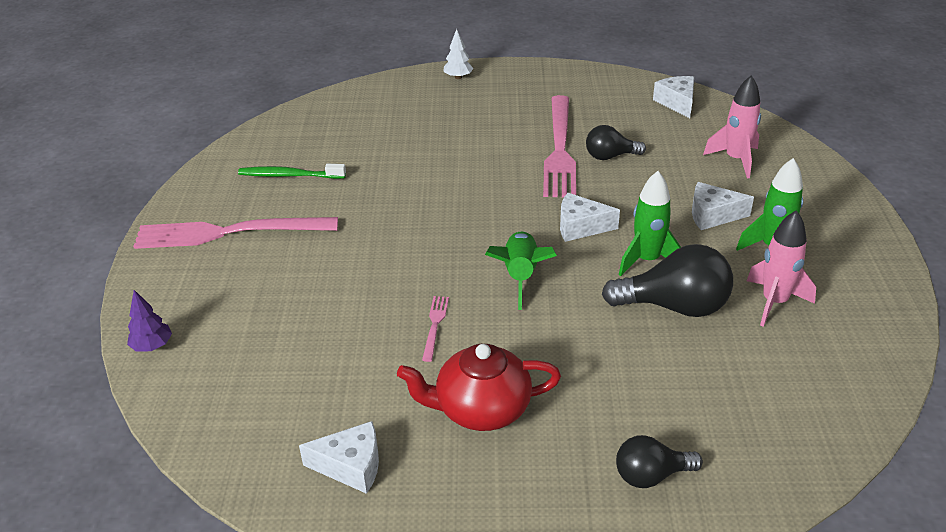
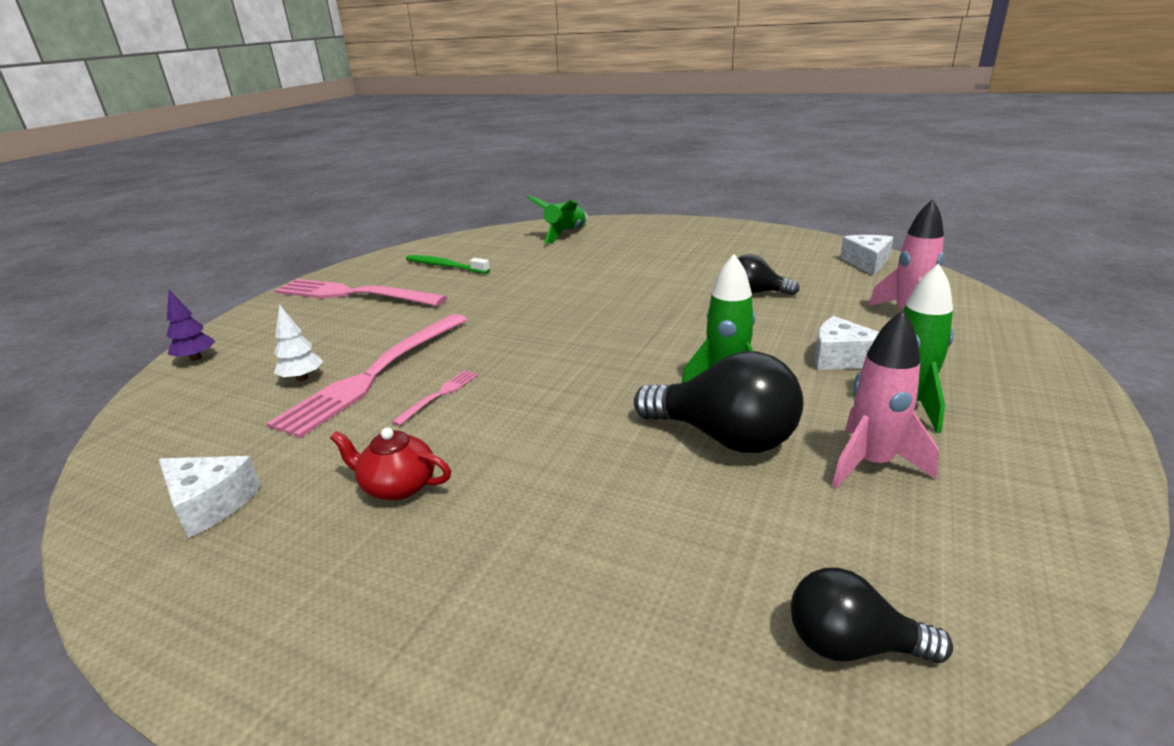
camera: 25 degrees right, 10 degrees down
red teapot [397,344,561,431] -> red teapot [330,427,451,501], size x0.62
white tree [444,29,474,79] -> white tree moved to [274,304,323,381]
green rocket [485,231,557,310] -> green rocket moved to [526,196,588,244]
pink fork [543,95,576,197] -> pink fork moved to [266,314,467,438]
white cheese [560,193,620,242] -> none
black light bulb [616,435,703,488] -> black light bulb moved to [791,567,953,663]

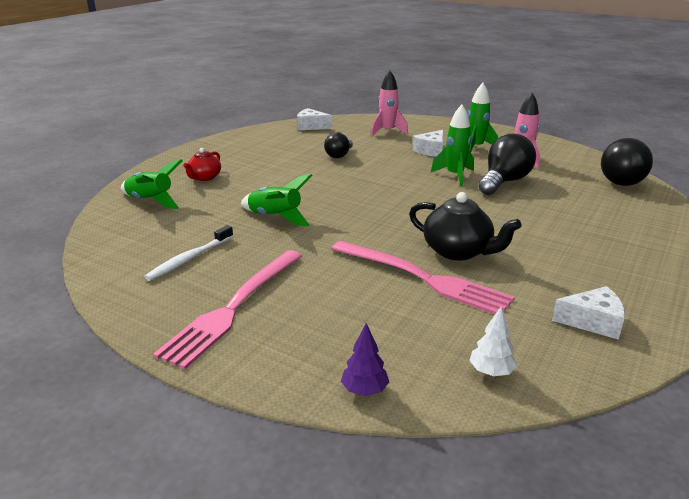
camera: 85 degrees left, 0 degrees up
white cheese [159,456,261,538] -> white cheese turned 60 degrees clockwise [552,286,625,340]
white tree [274,304,323,381] -> white tree moved to [469,306,517,376]
red teapot [330,427,451,501] -> red teapot moved to [183,148,221,181]
pink fork [392,370,478,426] -> black teapot [409,192,521,261]
green toothbrush [406,255,490,274] -> white toothbrush [144,225,233,281]
black light bulb [791,567,953,663] -> black light bulb [601,138,653,186], size x1.67
none -> green rocket [241,174,313,226]

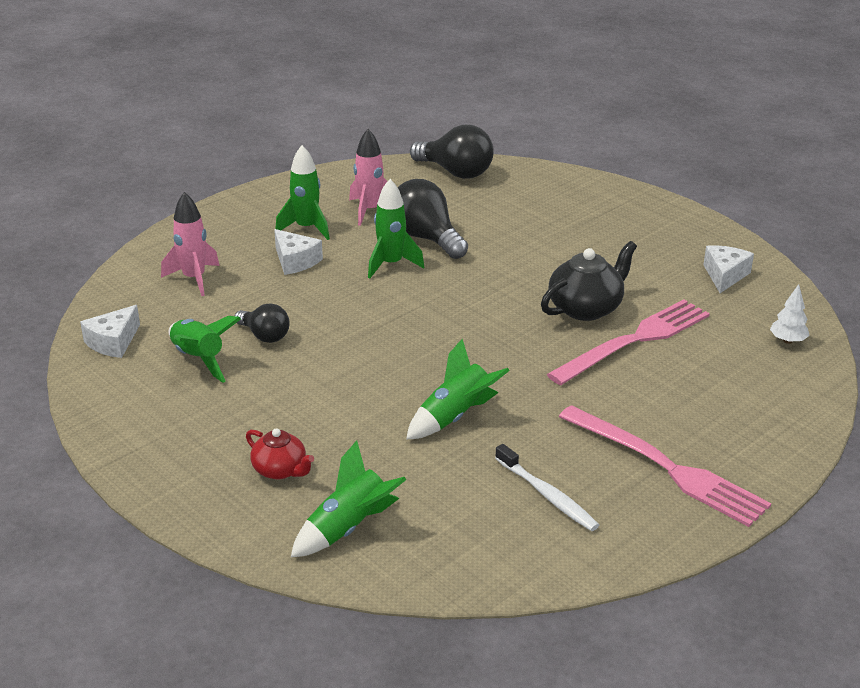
camera: 75 degrees left, 5 degrees up
purple tree [341,323,389,396] -> none
none -> green rocket [169,316,241,383]

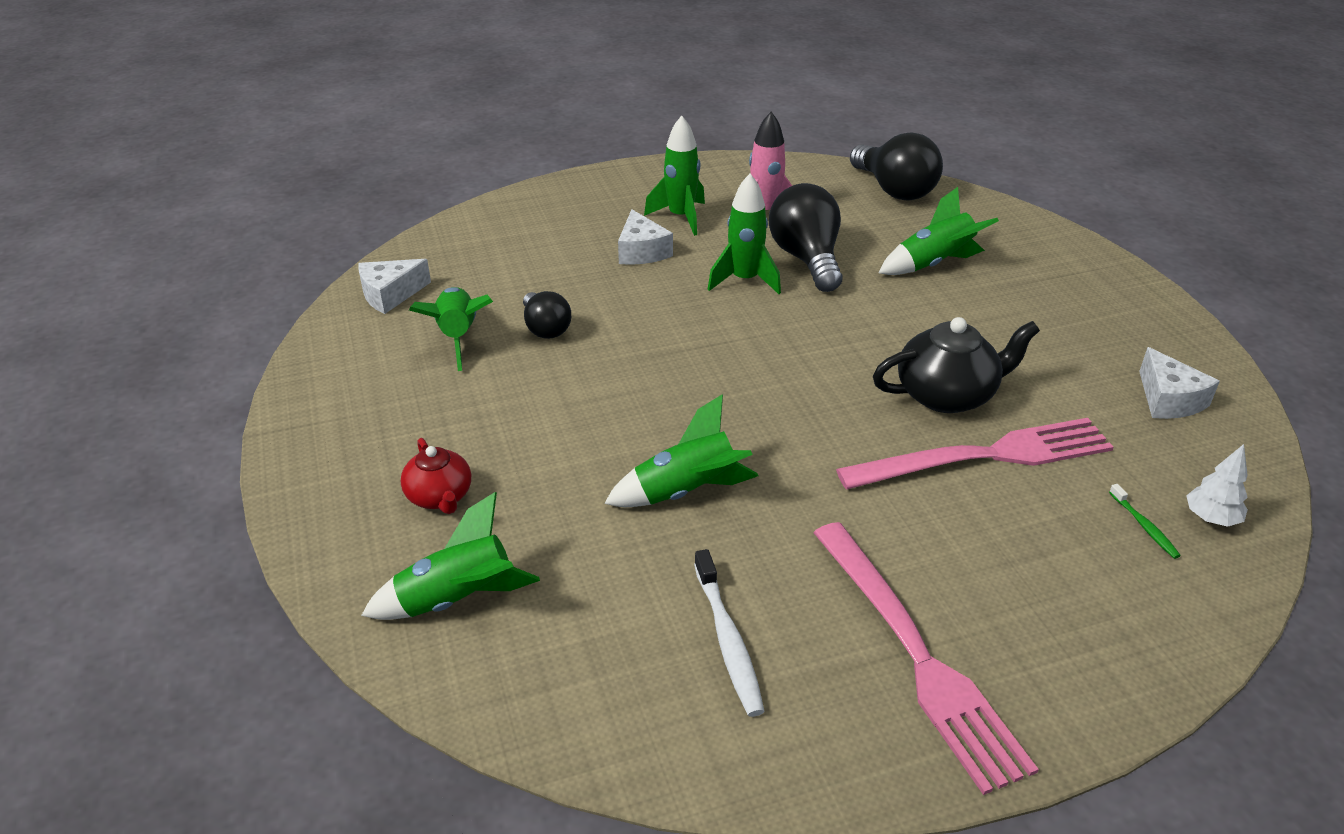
camera: 25 degrees right, 5 degrees up
pink rocket [161,192,220,296] -> none
white cheese [703,245,754,293] -> white cheese turned 120 degrees clockwise [1139,347,1220,419]
none -> green rocket [879,187,999,275]
none -> green toothbrush [1109,484,1181,559]

